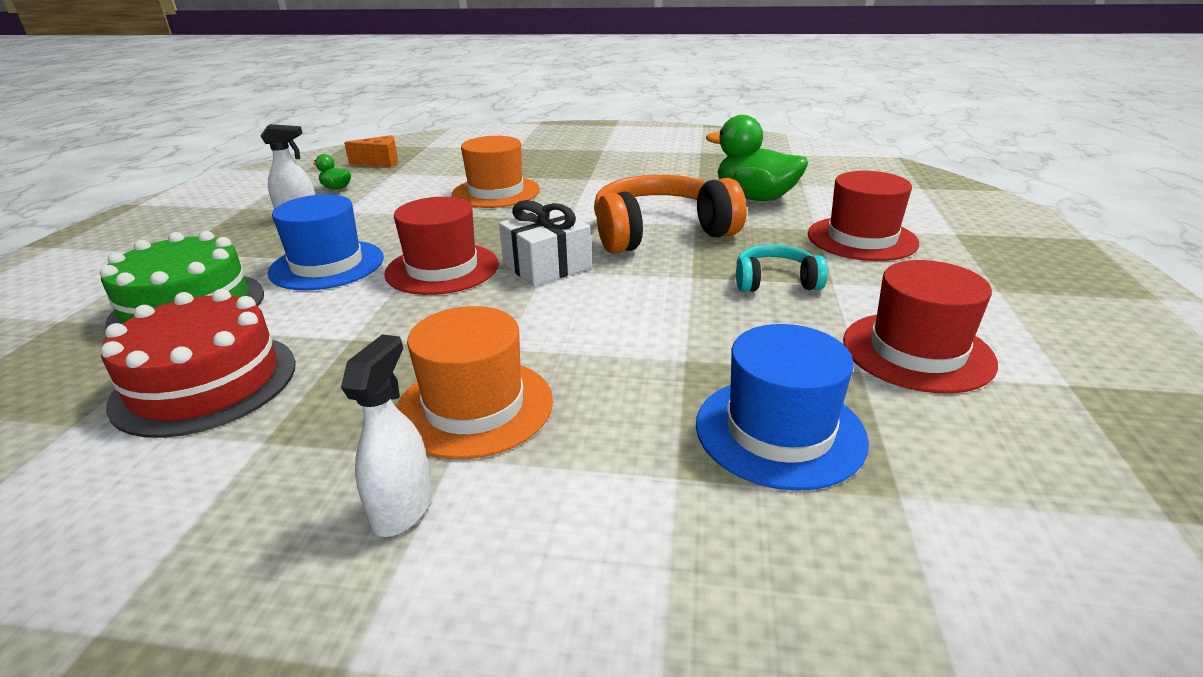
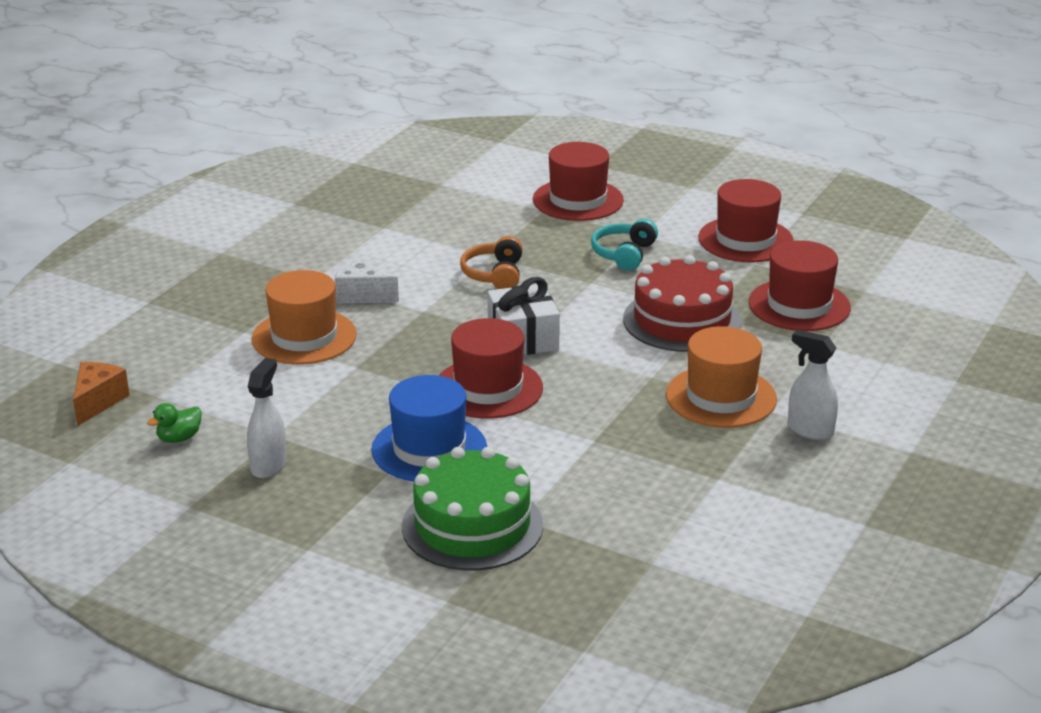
camera: 70 degrees left, 0 degrees up
red cake [101,289,296,438] -> red cake moved to [623,255,742,352]
orange headphones [594,175,747,253] -> orange headphones [460,236,522,289], size x0.52
blue hat [696,324,869,491] -> red hat [749,240,851,331]
green duck [706,115,808,201] -> none
none -> white cheese [335,258,399,304]

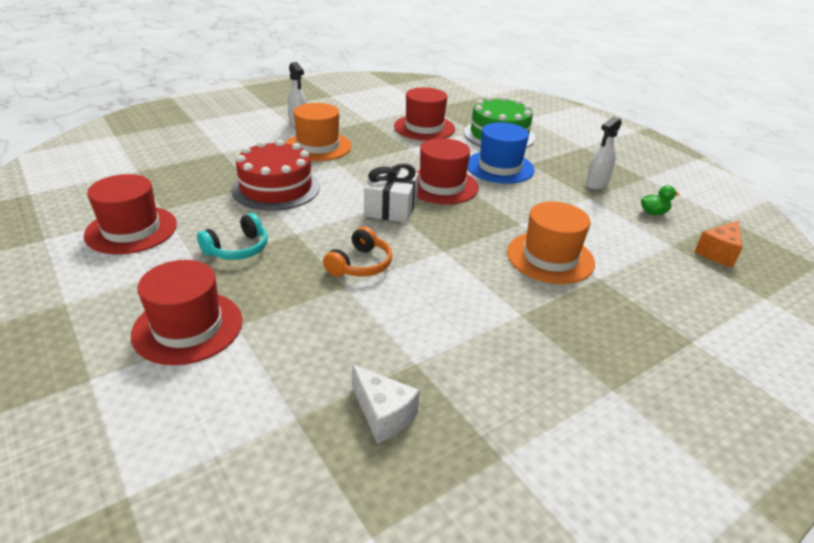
camera: 155 degrees left, 5 degrees up
white cheese [335,258,399,304] -> white cheese moved to [352,364,420,443]
red hat [749,240,851,331] -> red hat moved to [394,87,455,141]

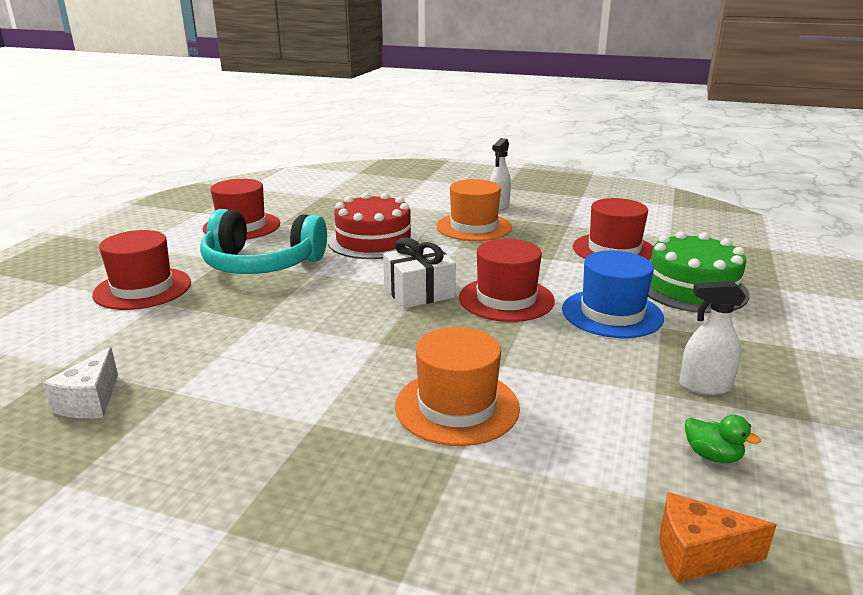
camera: 55 degrees right, 10 degrees down
turquoise headphones [197,213,268,260] -> turquoise headphones [200,209,327,274], size x1.92
orange headphones [323,226,392,277] -> none

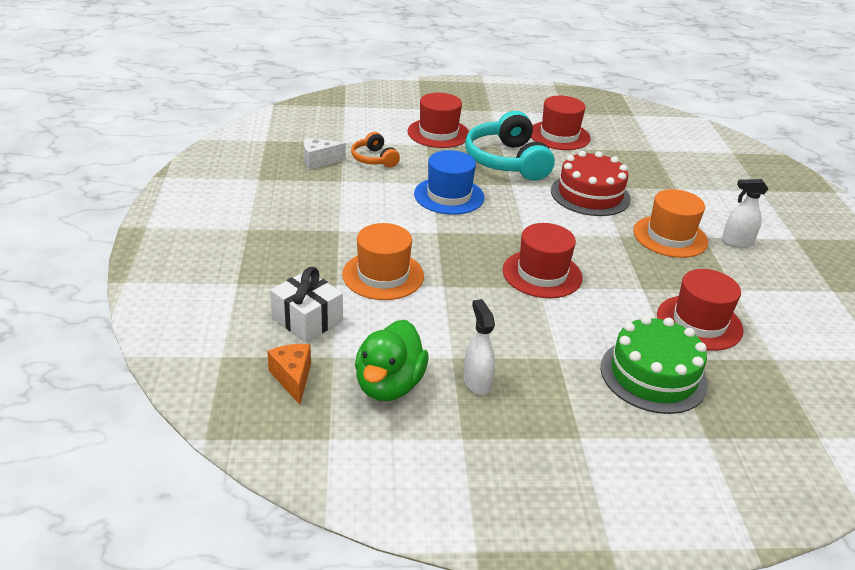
camera: 65 degrees right, 10 degrees up
white gift [383,237,456,308] -> white gift moved to [270,267,343,342]
blue hat [562,251,664,338] -> blue hat moved to [414,150,484,215]
green duck [685,415,761,463] -> green duck [355,320,429,401], size x2.21
none -> orange headphones [351,132,400,168]

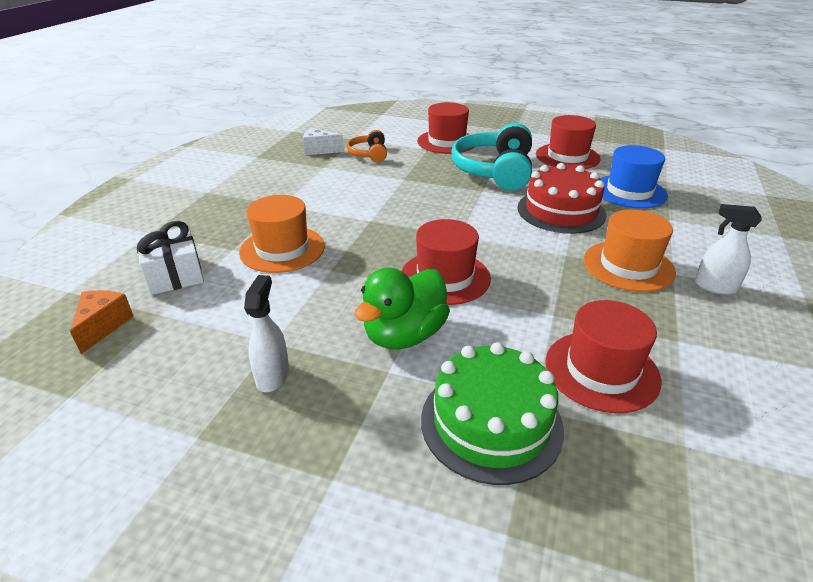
camera: 25 degrees right, 0 degrees up
green duck [355,320,429,401] -> green duck moved to [354,267,450,350]
blue hat [414,150,484,215] -> blue hat moved to [600,145,668,209]

